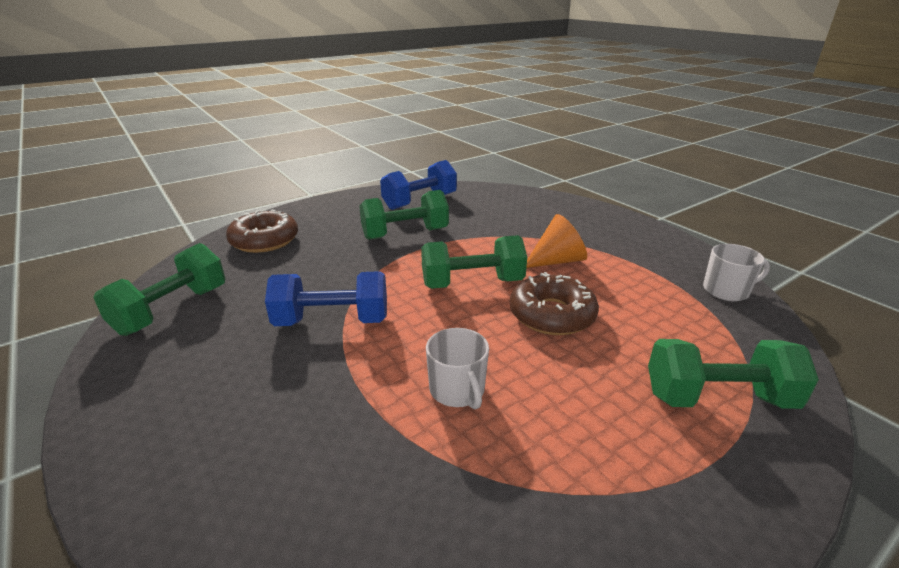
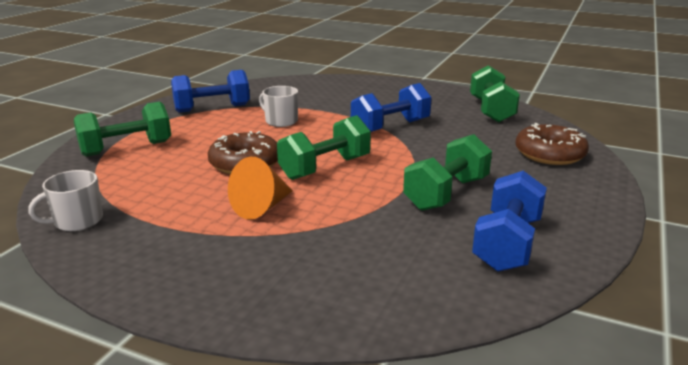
camera: 150 degrees right, 5 degrees down
none -> blue dumbbell [171,70,250,113]

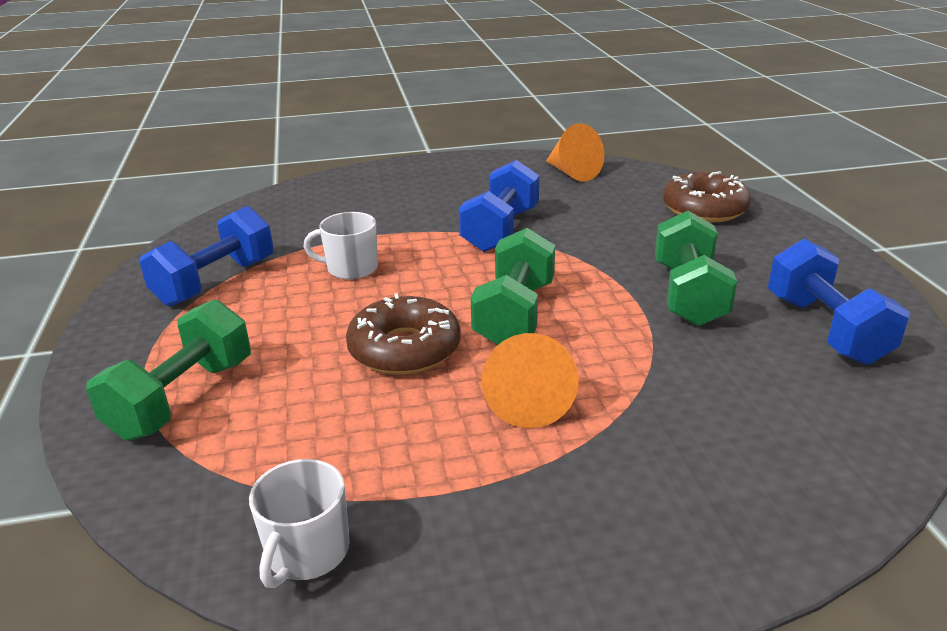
camera: 35 degrees left, 5 degrees up
green dumbbell [470,65,520,122] -> orange cone [546,124,604,181]

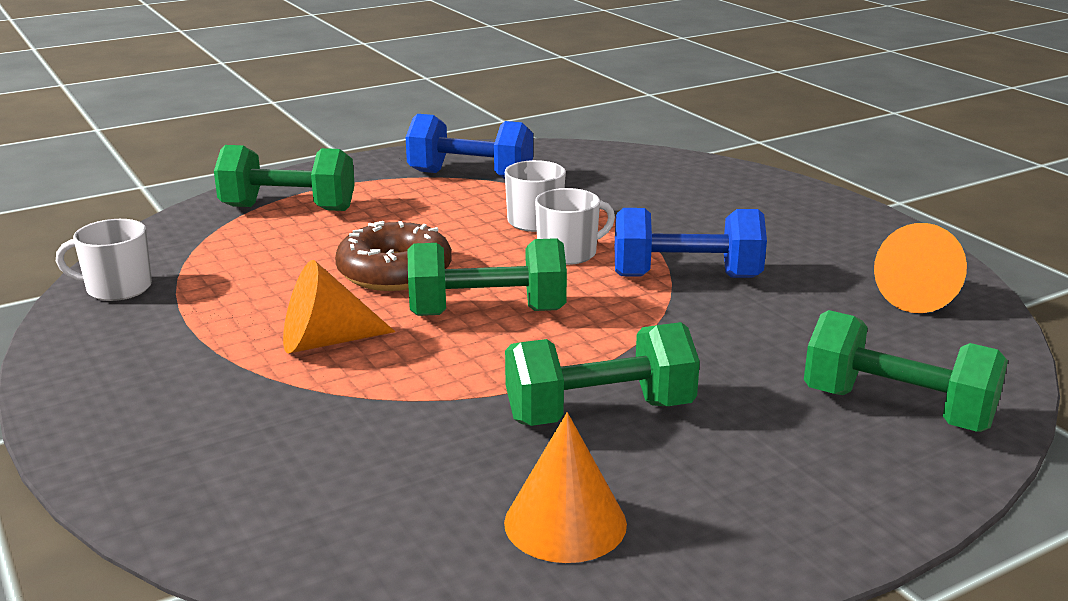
camera: 70 degrees right, 5 degrees down
brown donut [663,171,751,222] -> green dumbbell [804,310,1008,432]
blue dumbbell [768,238,909,365] -> orange cone [504,412,627,563]
none -> white mug [535,188,615,265]

